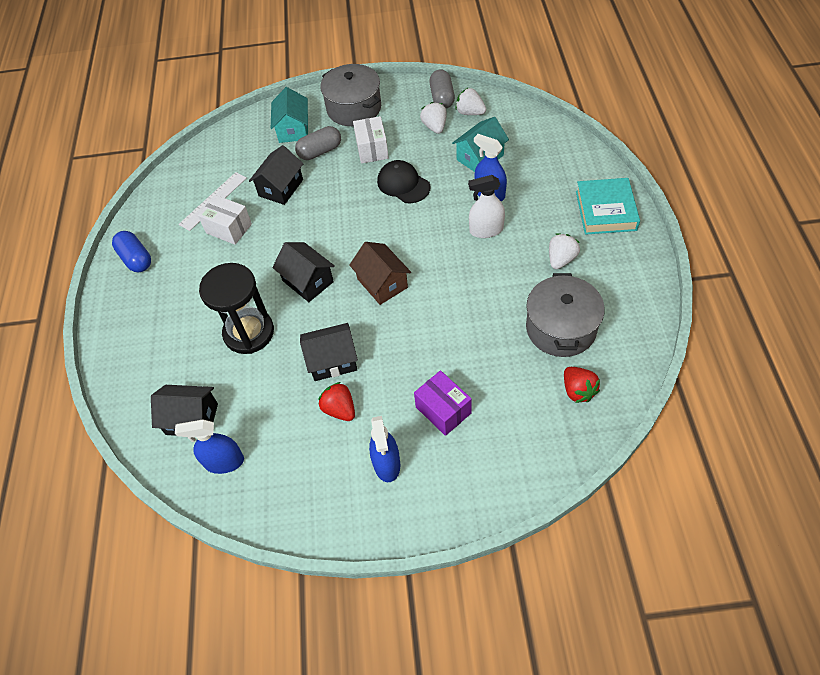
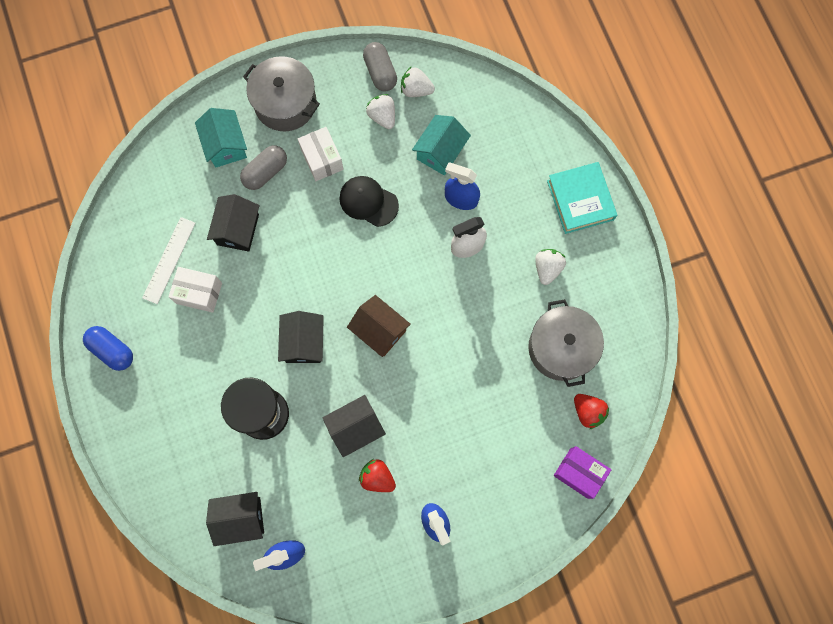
camera: 20 degrees left, 20 degrees up
black house [272,242,335,302] -> black house turned 60 degrees clockwise [278,311,324,363]
purple box [414,370,472,436] -> purple box moved to [554,446,611,499]

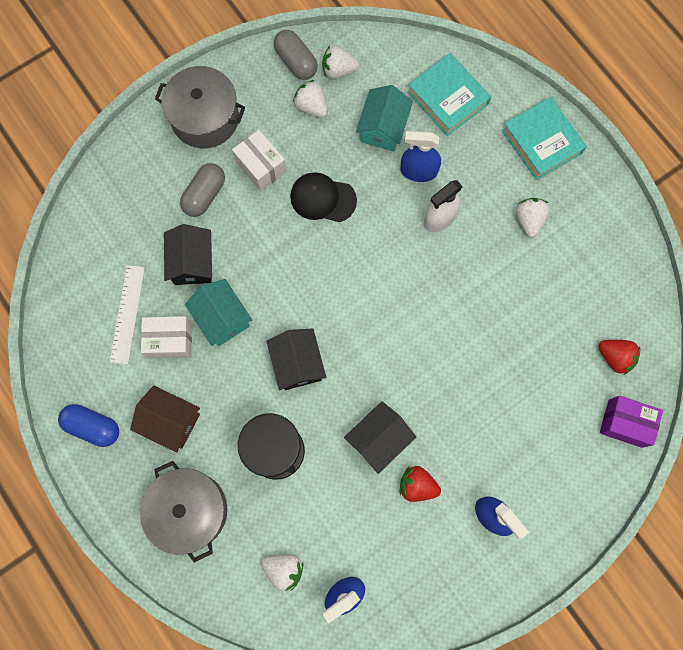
camera: 15 degrees left, 0 degrees up
turquoise house [195,108,247,167] -> turquoise house moved to [185,279,252,346]
black house [206,492,264,546] -> white strawberry [261,554,304,592]
brown house [347,295,411,357] -> brown house moved to [130,386,200,453]
grey pot [528,299,604,387] -> grey pot moved to [140,461,227,562]
none -> turquoise book [407,53,491,136]

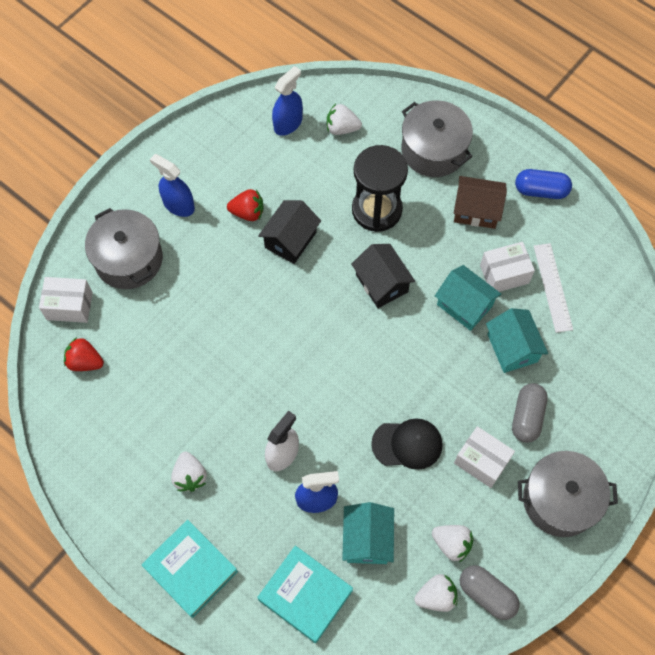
camera: 165 degrees right, 10 degrees down
black house [164,224,212,285] -> turquoise house [486,308,548,373]
purple box [600,396,663,448] -> white box [39,277,93,323]
none -> grey pot [85,208,163,289]

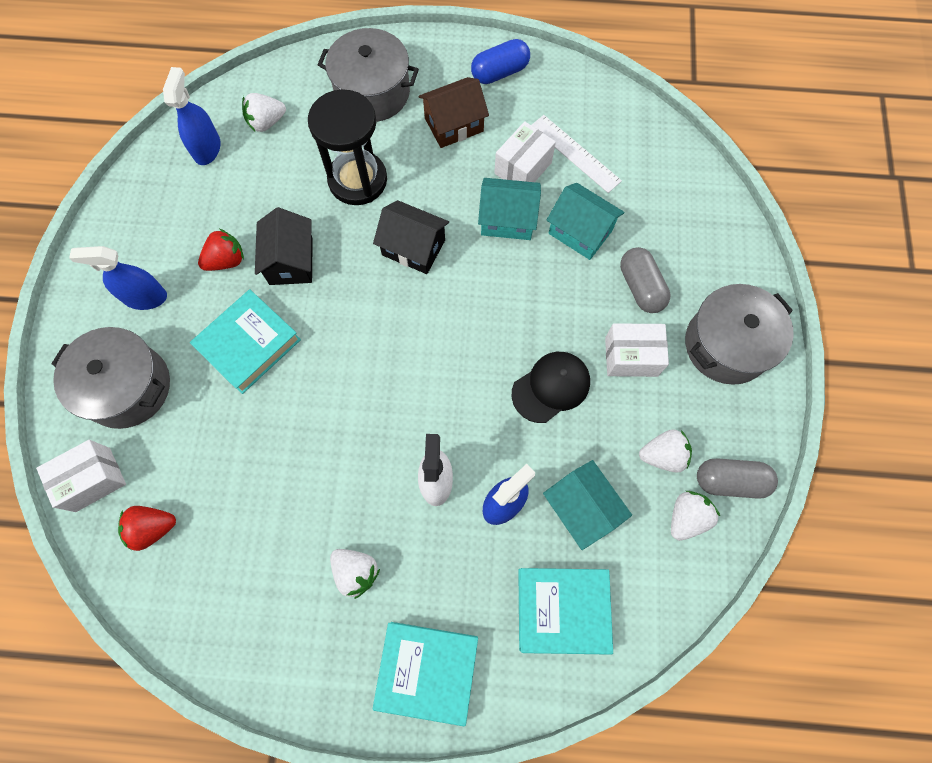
camera: 35 degrees left, 5 degrees up
none -> turquoise book [190,289,301,394]

